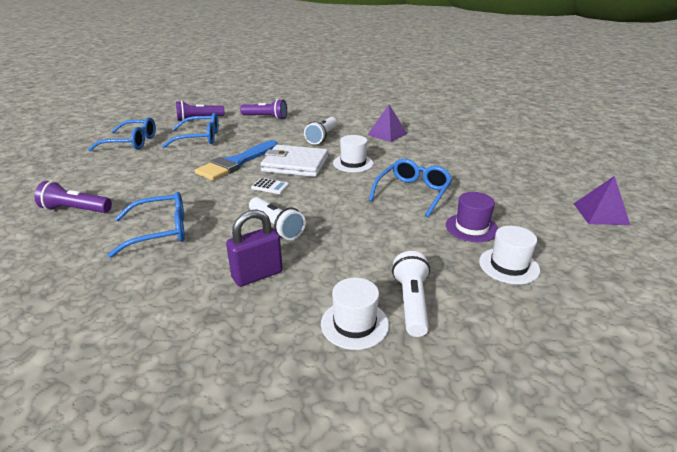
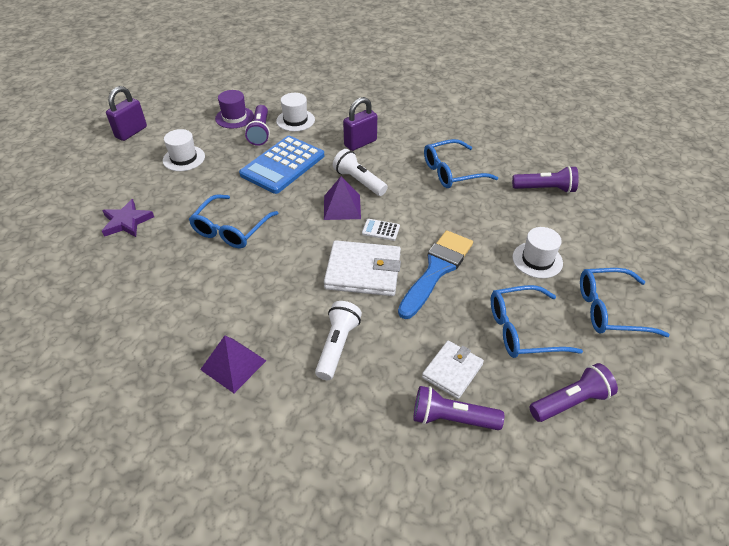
camera: 175 degrees right, 15 degrees up
white hat [333,135,374,172] -> white hat moved to [512,227,563,278]
white flashlight [392,251,430,337] -> purple flashlight [245,105,270,146]
purple hat [446,192,498,242] -> purple hat moved to [215,90,254,129]
purple pyramid [574,176,630,225] -> purple pyramid moved to [324,176,361,220]
none -> purple star [102,199,154,237]
none -> purple padlock [106,86,147,141]
none -> blue calculator [239,136,324,194]
none -> white wallet [422,341,484,399]

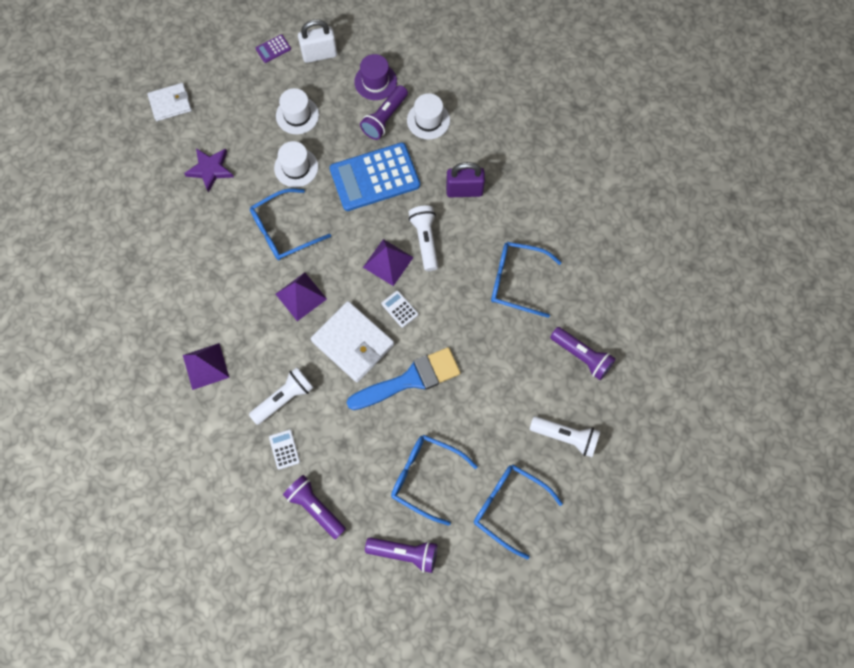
camera: 35 degrees right, 25 degrees up
purple padlock [106,86,147,141] -> purple calculator [256,34,291,63]
white wallet [422,341,484,399] -> white wallet moved to [147,83,192,121]
white hat [512,227,563,278] -> white hat moved to [274,141,318,187]
none -> white calculator [269,430,300,470]
none -> purple pyramid [276,272,327,321]
none -> white padlock [298,19,337,63]
none -> white flashlight [530,416,600,457]

